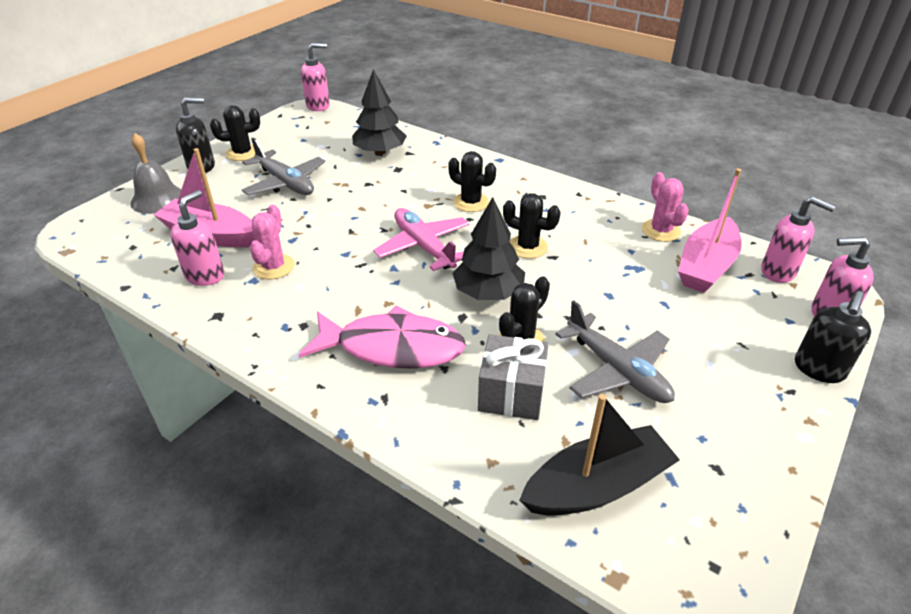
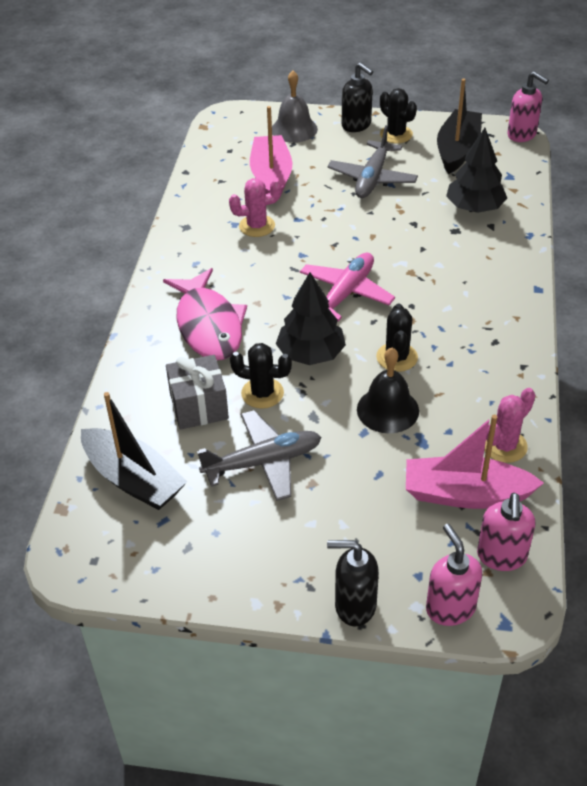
camera: 65 degrees right, 5 degrees up
pink soap dispenser [170,190,224,286] -> none
black cactus [448,151,496,212] -> none
grey plane [555,300,675,403] -> grey plane turned 135 degrees counterclockwise [197,410,321,501]
none -> black bell [357,348,419,433]
none -> black boat [437,79,482,174]

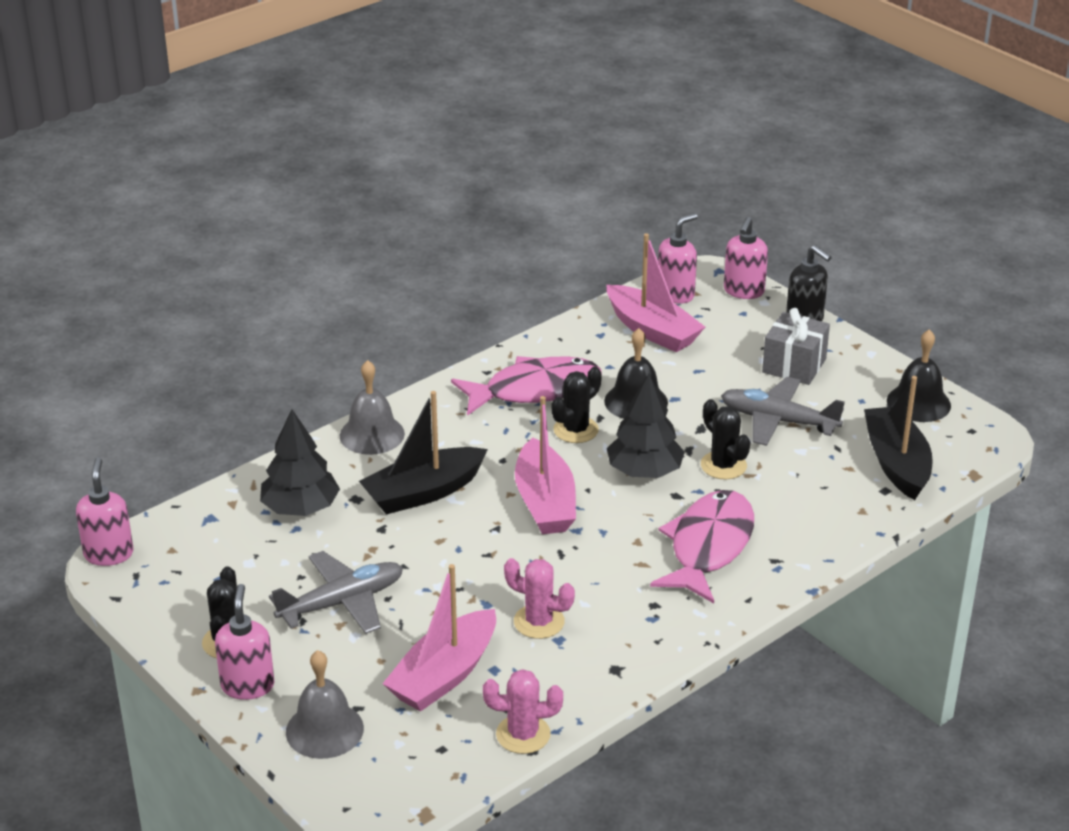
camera: 140 degrees left, 10 degrees down
grey gift [166,355,229,430] -> grey gift moved to [762,308,830,385]
pink plane [300,253,395,322] -> pink boat [515,396,576,534]
black soap dispenser [342,62,373,132] -> pink soap dispenser [215,584,275,700]
black boat [437,79,482,174] -> black boat moved to [359,391,488,514]
pink cactus [484,388,535,463] -> pink cactus moved to [483,669,563,754]
none -> grey bell [340,360,405,455]
none -> pink fish [451,356,602,416]
none -> black bell [887,329,951,422]

